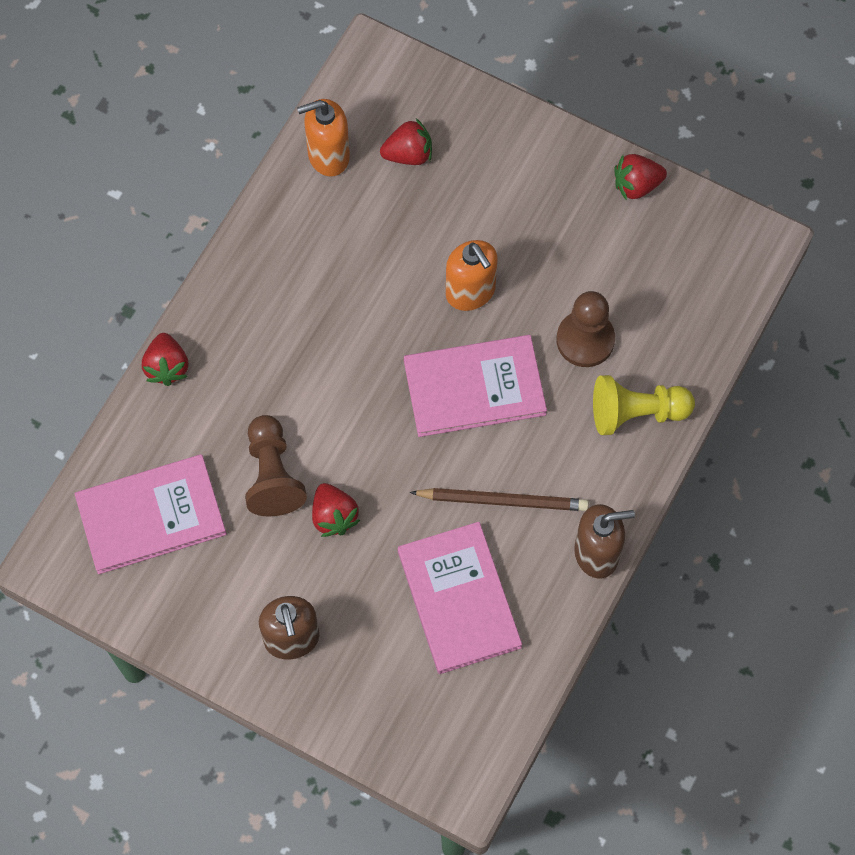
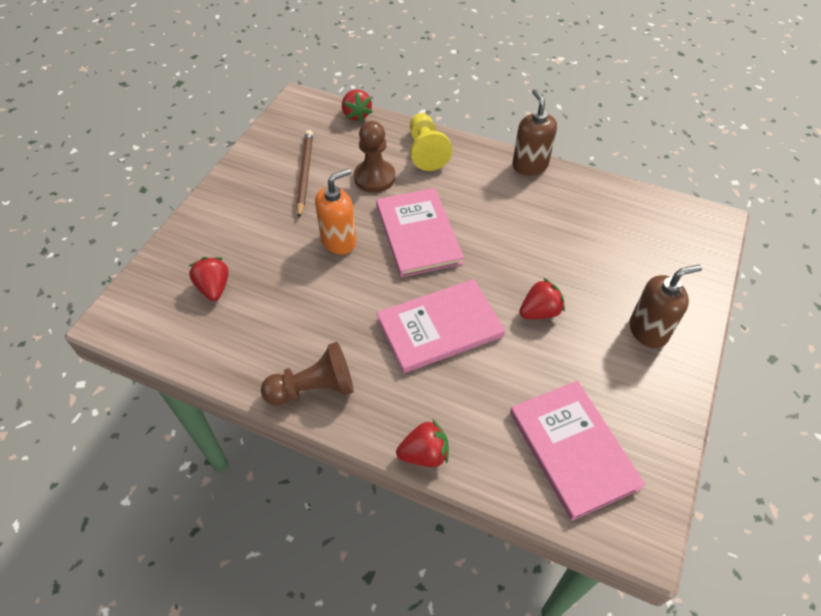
camera: 95 degrees left, 15 degrees down
brown pawn [245,415,307,517] -> brown pawn moved to [261,342,354,405]
orange soap dispenser [297,99,350,177] -> none
pink book [398,522,522,674] -> pink book moved to [377,279,505,373]
brown pencil [410,488,589,511] -> brown pencil moved to [296,130,313,218]
red strawberry [614,154,667,201] -> red strawberry moved to [342,89,372,122]

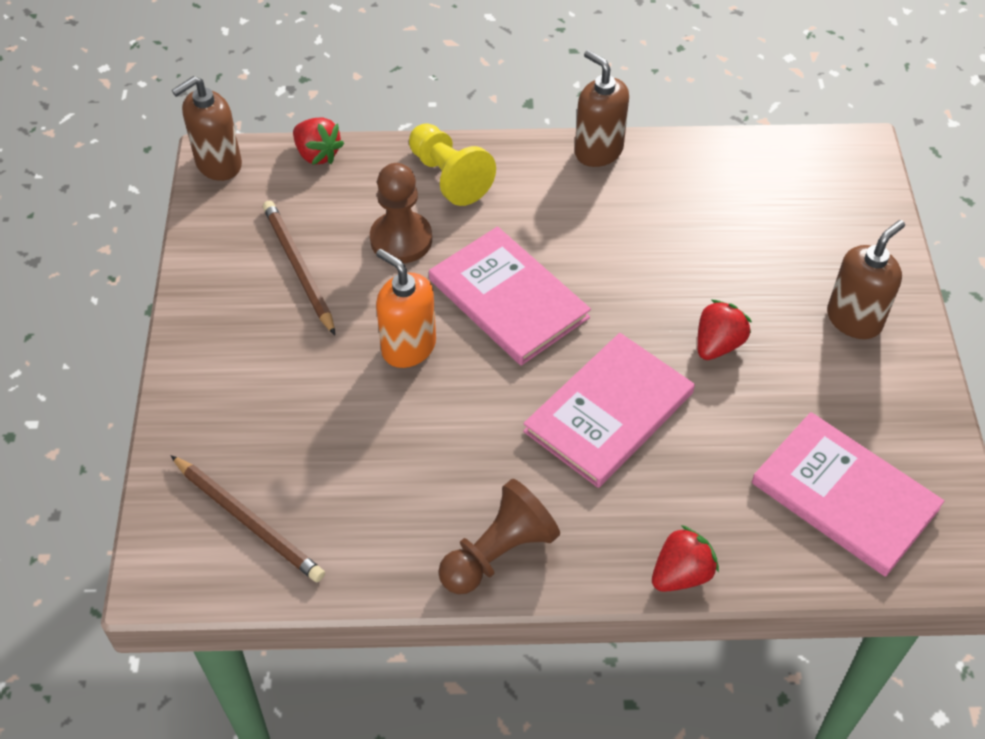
camera: 25 degrees left, 0 degrees up
red strawberry [189,257,229,301] -> none
orange soap dispenser [315,168,356,255] -> orange soap dispenser turned 75 degrees counterclockwise [376,249,436,368]
none -> brown pencil [171,455,325,582]
none -> brown soap dispenser [172,76,242,181]

